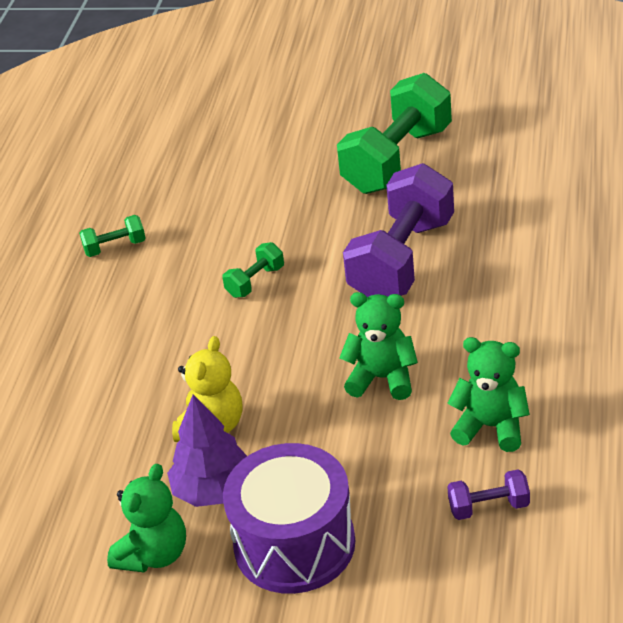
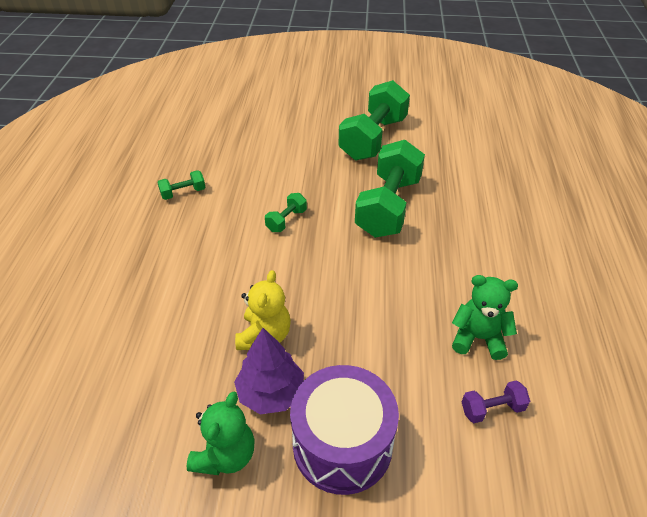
camera: 10 degrees left, 5 degrees up
green teddy bear [339,292,418,400] -> none
purple dumbbell [343,163,454,297] -> green dumbbell [355,140,425,238]

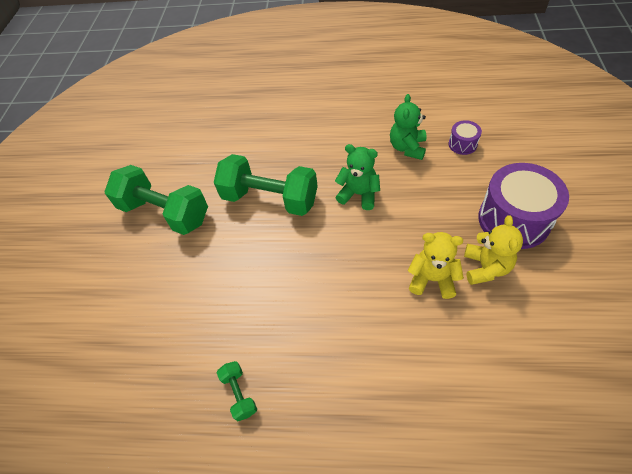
camera: 85 degrees left, 10 degrees up
green teddy bear [186,392,255,475] -> green teddy bear moved to [335,144,380,210]
purple tree [234,328,304,414] -> yellow teddy bear [464,216,523,285]
green dumbbell [265,193,307,232] -> none
purple dumbbell [462,380,530,423] -> purple drum [449,120,482,155]

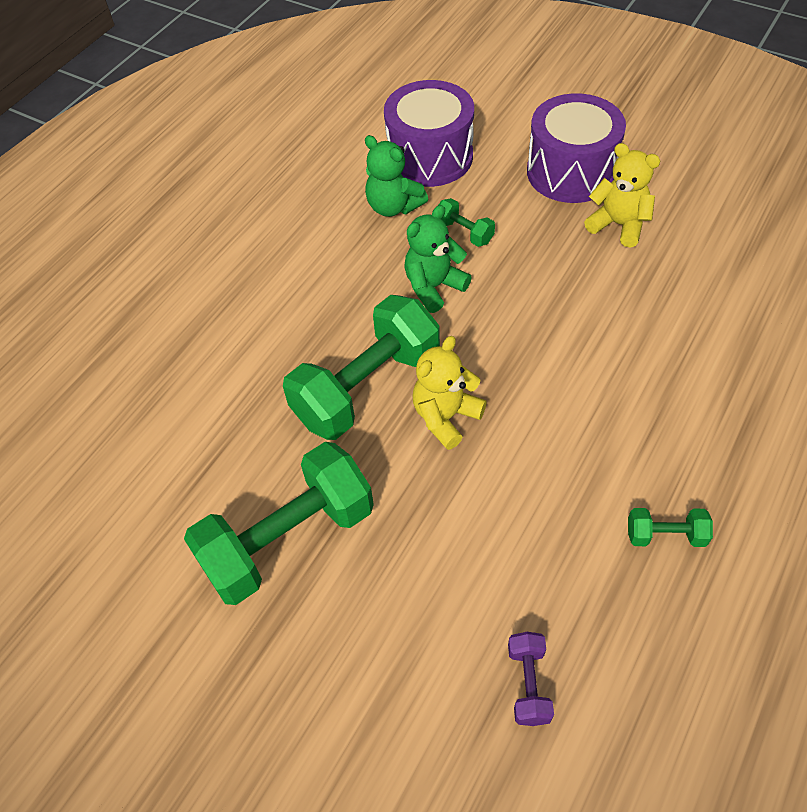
camera: 65 degrees left, 0 degrees up
yellow teddy bear [408,232,464,299] -> yellow teddy bear moved to [412,336,487,450]
purple drum [449,120,482,155] -> purple drum [384,80,474,187], size x2.15
none -> green dumbbell [439,198,495,247]
none -> purple dumbbell [508,632,554,726]

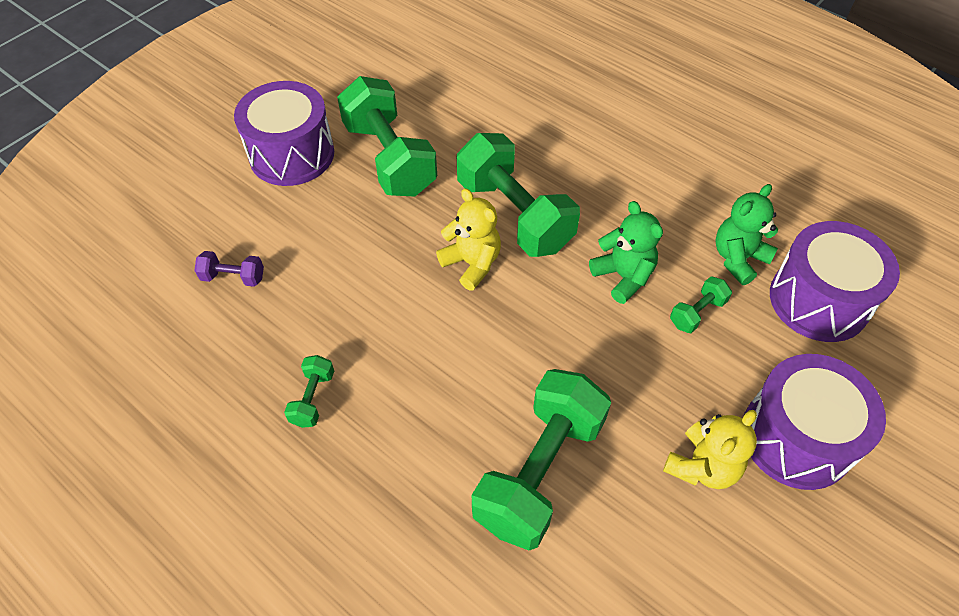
camera: 95 degrees right, 0 degrees up
none -> purple drum [234,81,334,186]
none -> green dumbbell [472,369,611,550]

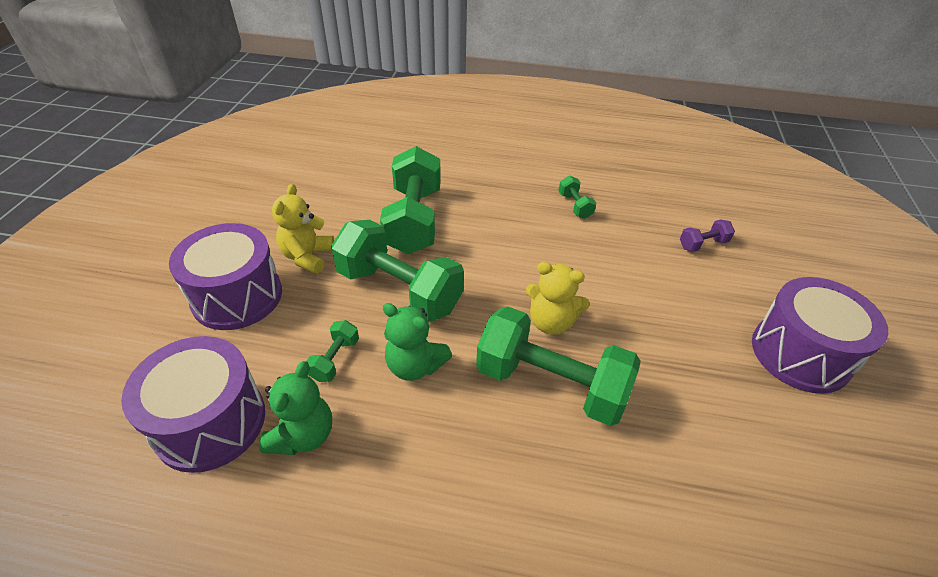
camera: 150 degrees right, 10 degrees down
green dumbbell [337,76,437,197] -> green dumbbell moved to [331,220,464,322]

